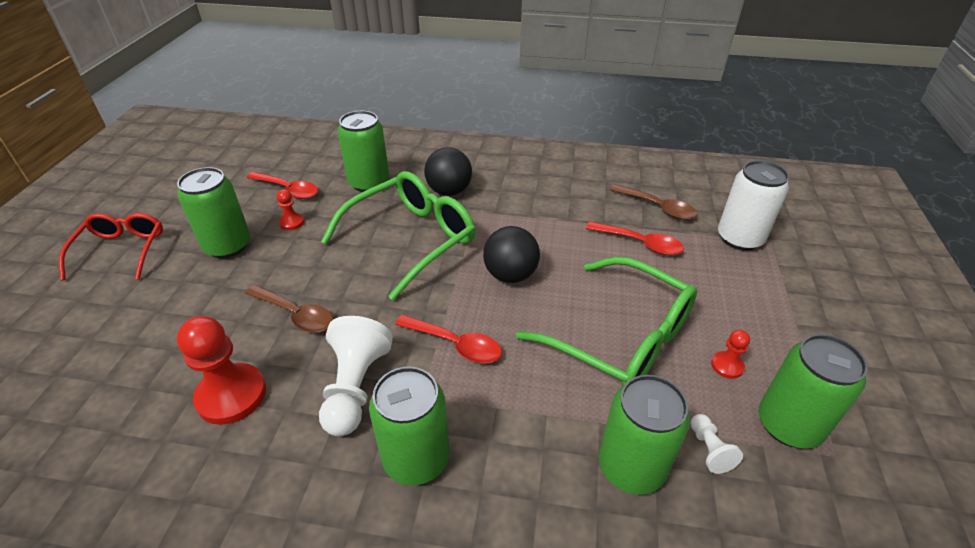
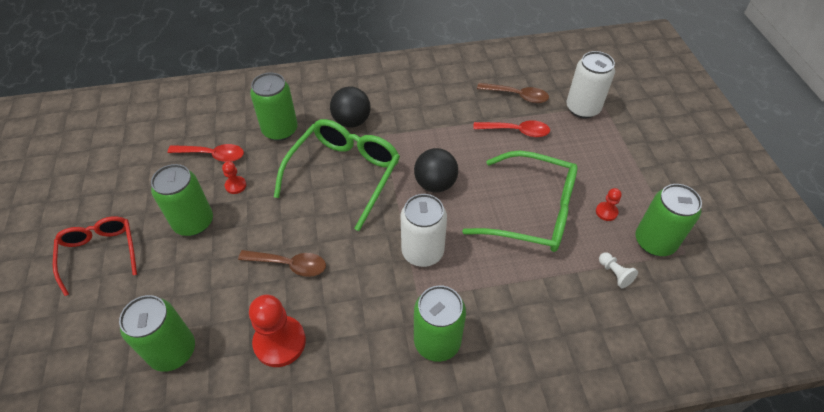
camera: 20 degrees left, 10 degrees up
white pawn [319,316,393,436] -> none
red spoon [395,315,502,363] -> white can [401,194,447,267]
green can [599,375,690,495] -> green can moved to [119,295,195,372]

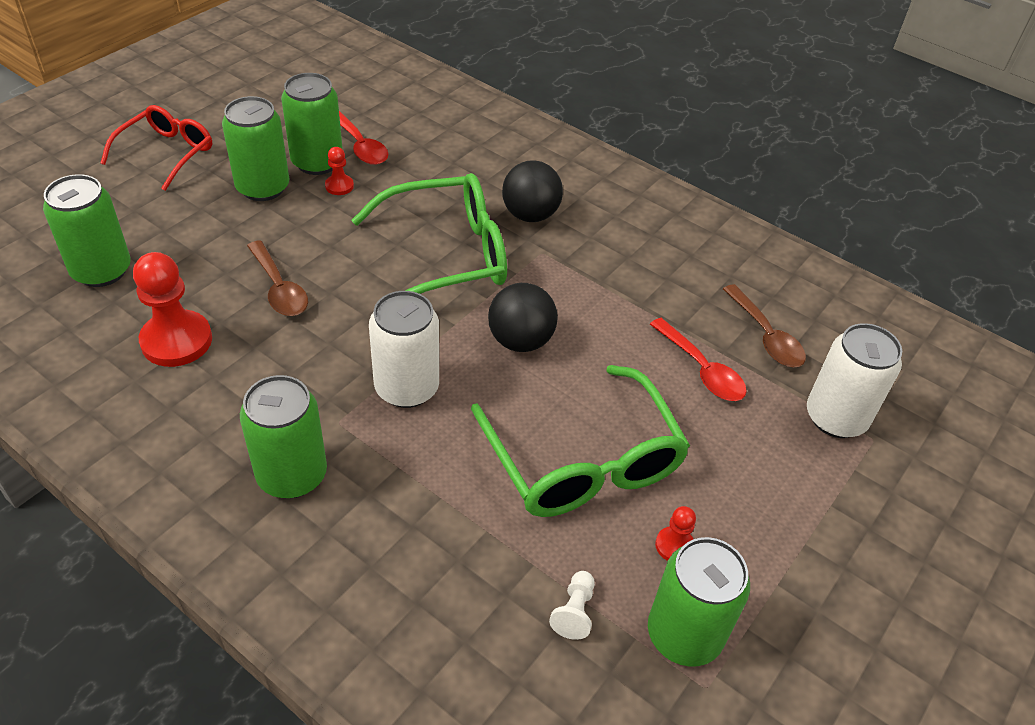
camera: 45 degrees right, 5 degrees down
green can [250,73,298,141] -> green can moved to [281,73,343,175]

